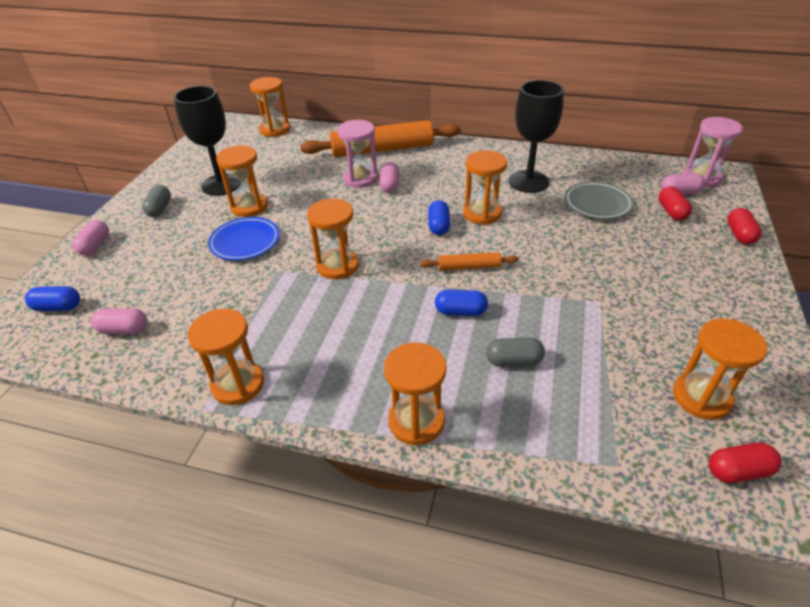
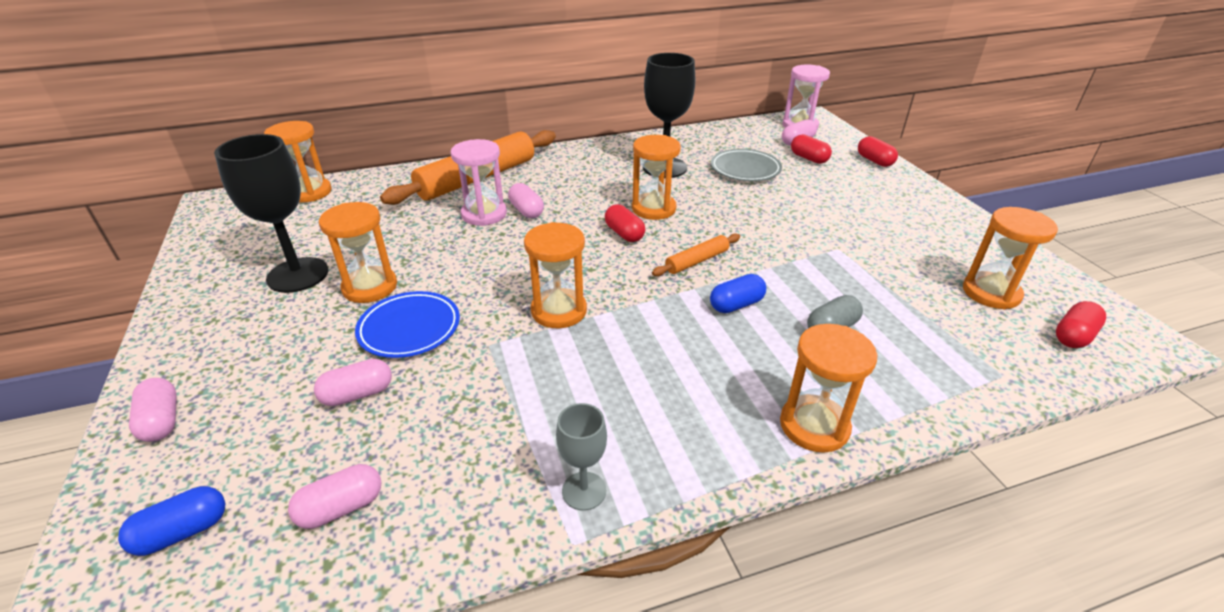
camera: 35 degrees left, 5 degrees down
grey capsule [142,185,171,217] -> none
orange hourglass [188,309,264,405] -> grey goblet [556,403,607,511]
blue capsule [428,200,450,235] -> red capsule [605,204,645,242]
none -> pink capsule [314,359,392,406]

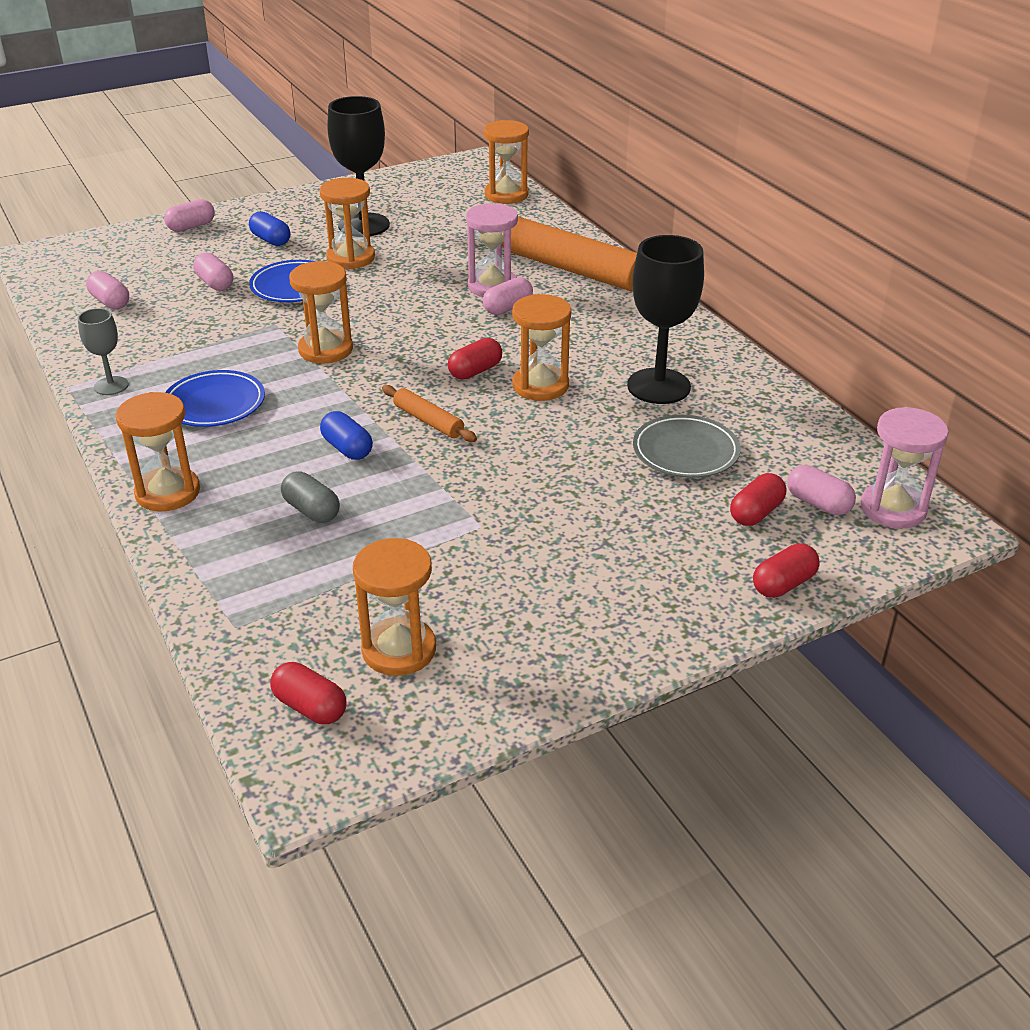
camera: 80 degrees right, 0 degrees up
blue capsule [118,486,225,556] -> blue capsule moved to [249,211,291,246]
none -> blue plate [165,370,265,427]

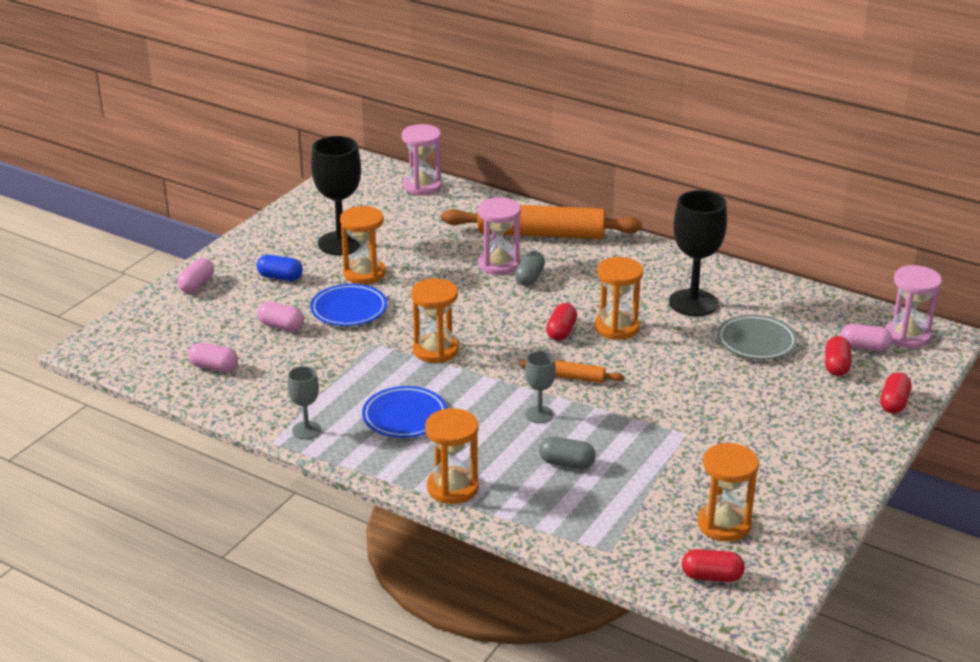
camera: 30 degrees left, 5 degrees down
blue capsule [320,411,373,460] -> grey goblet [525,351,556,423]
pink capsule [483,277,533,315] -> grey capsule [515,251,545,286]
orange hourglass [484,120,529,204] -> pink hourglass [402,124,442,195]

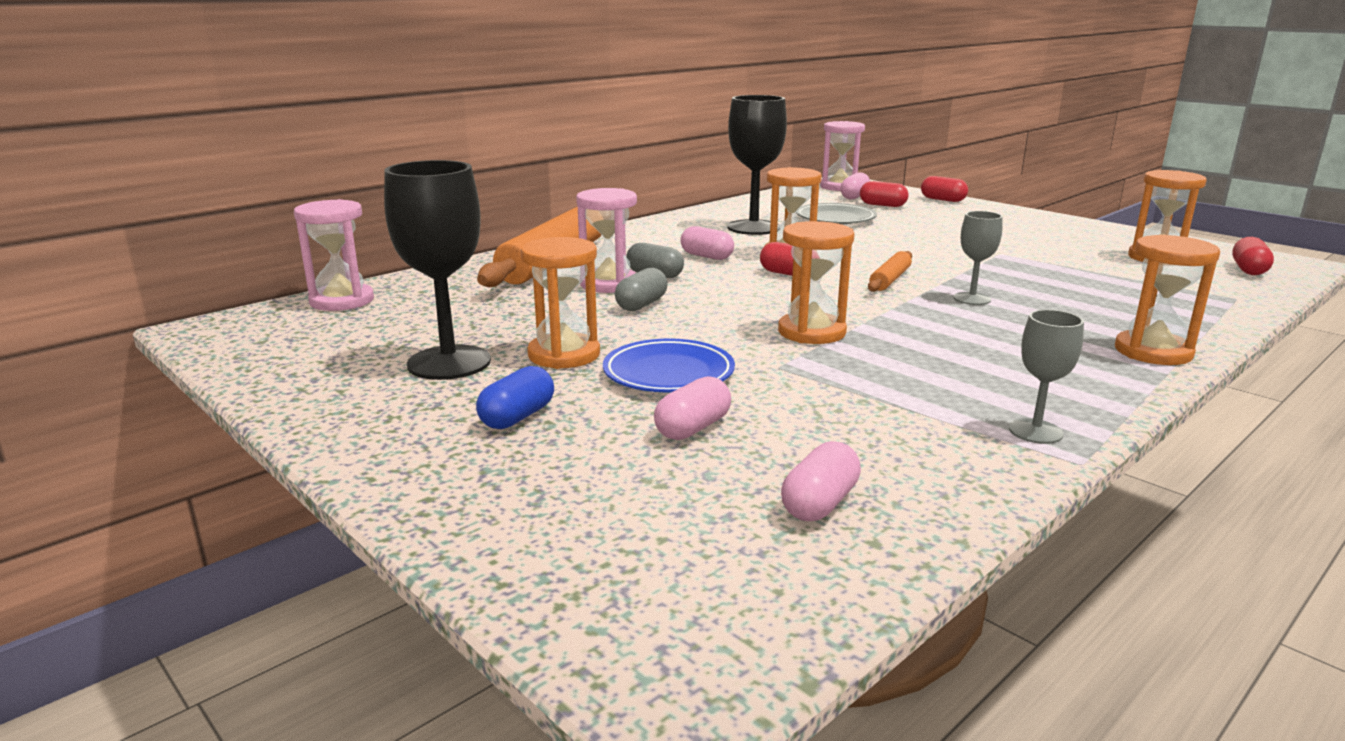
camera: 75 degrees left, 10 degrees down
pink capsule [177,258,214,293] -> pink capsule moved to [680,226,734,260]
blue plate [362,386,447,438] -> none
grey capsule [539,437,595,469] -> grey capsule moved to [615,268,668,311]

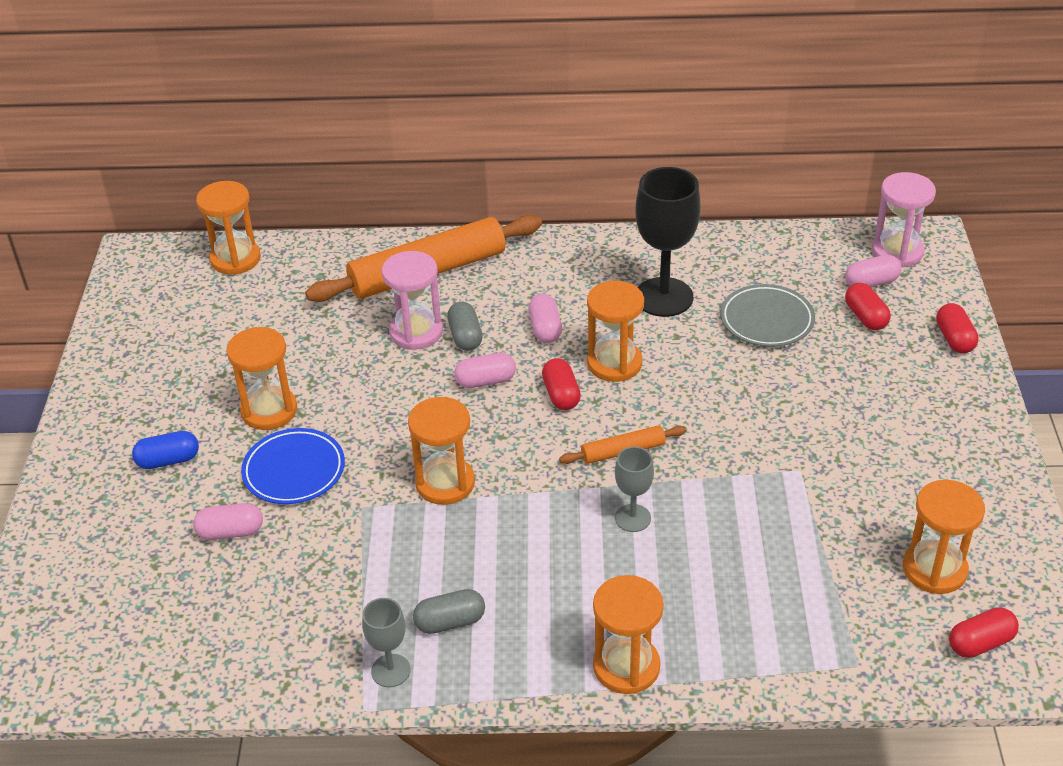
camera: 45 degrees right, 20 degrees up
pink hourglass [294,199,374,311] -> orange hourglass [196,181,261,274]
black goblet [384,160,491,380] -> none
grey capsule [615,268,668,311] -> grey capsule moved to [413,589,485,634]
pink capsule [781,441,861,521] -> pink capsule moved to [454,353,516,388]

